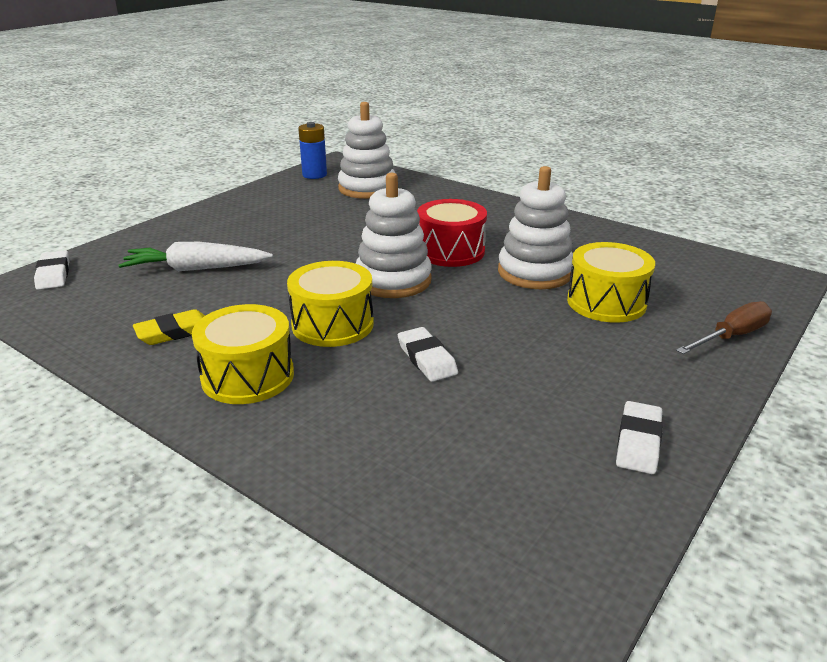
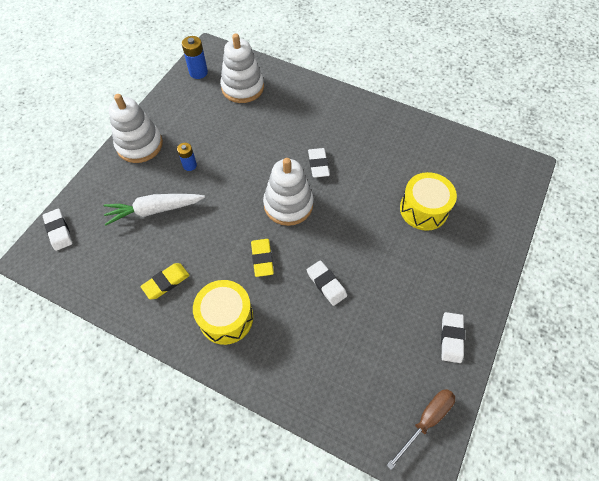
camera: 10 degrees left, 30 degrees up
yellow drum [287,261,374,347] -> yellow eraser [251,239,274,277]
red drum [417,199,487,267] -> white eraser [308,148,330,178]
white stacking toy [498,166,573,289] -> white stacking toy moved to [109,94,163,163]
brown screwdriver [676,301,772,354] -> brown screwdriver moved to [386,389,455,470]
none -> blue battery [177,143,197,171]

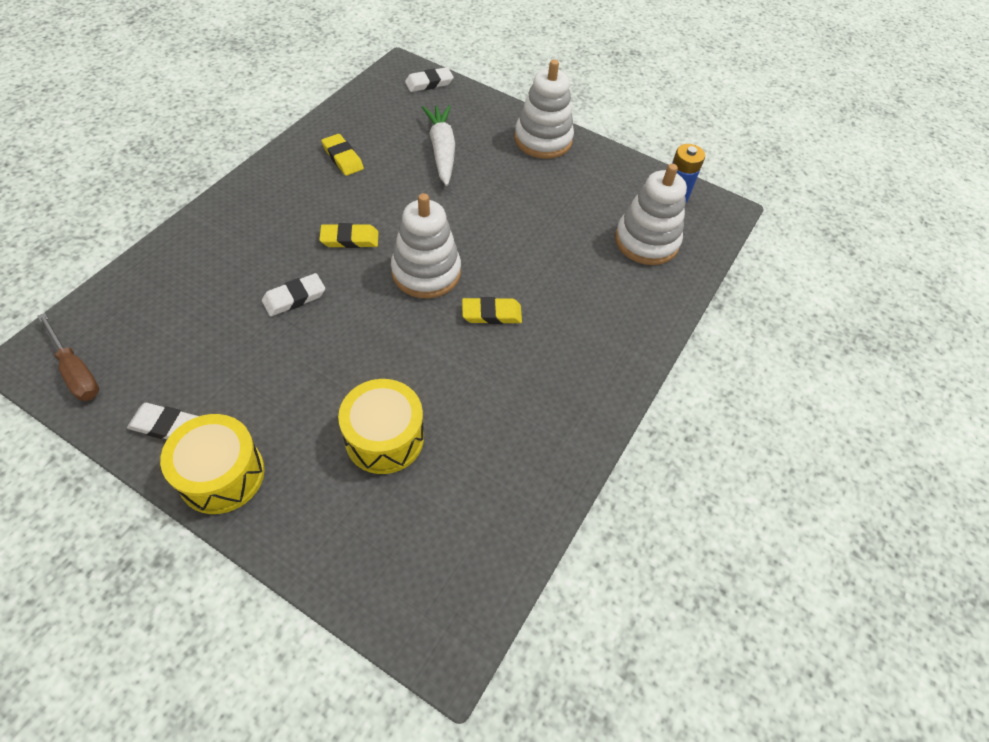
camera: 90 degrees right, 5 degrees down
blue battery [177,143,197,171] -> none
yellow drum [193,280,253,345] -> yellow drum moved to [160,414,265,514]
white eraser [308,148,330,178] -> yellow eraser [462,297,522,324]

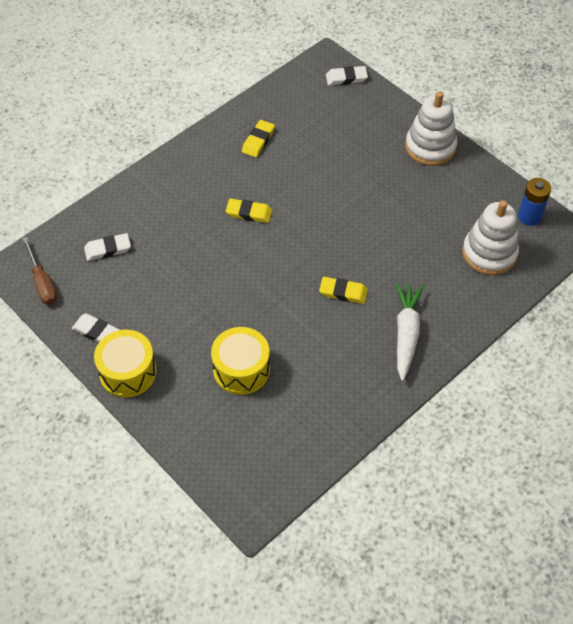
camera: 20 degrees right, 0 degrees up
white eraser [262,273,325,317] -> white eraser moved to [84,233,131,261]
yellow eraser [321,134,364,176] -> yellow eraser turned 45 degrees clockwise [242,120,275,157]
white stacking toy [391,193,461,298] -> none
white carrot [422,105,455,186] -> white carrot moved to [396,282,424,381]

